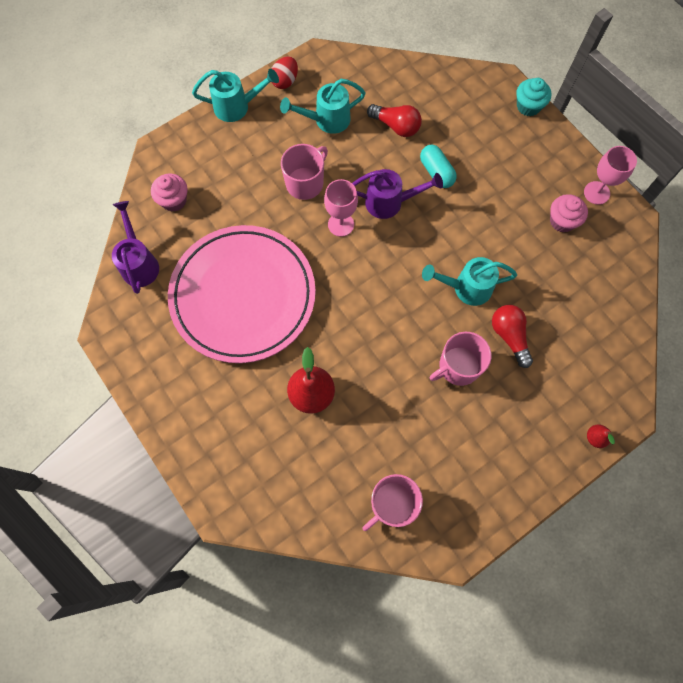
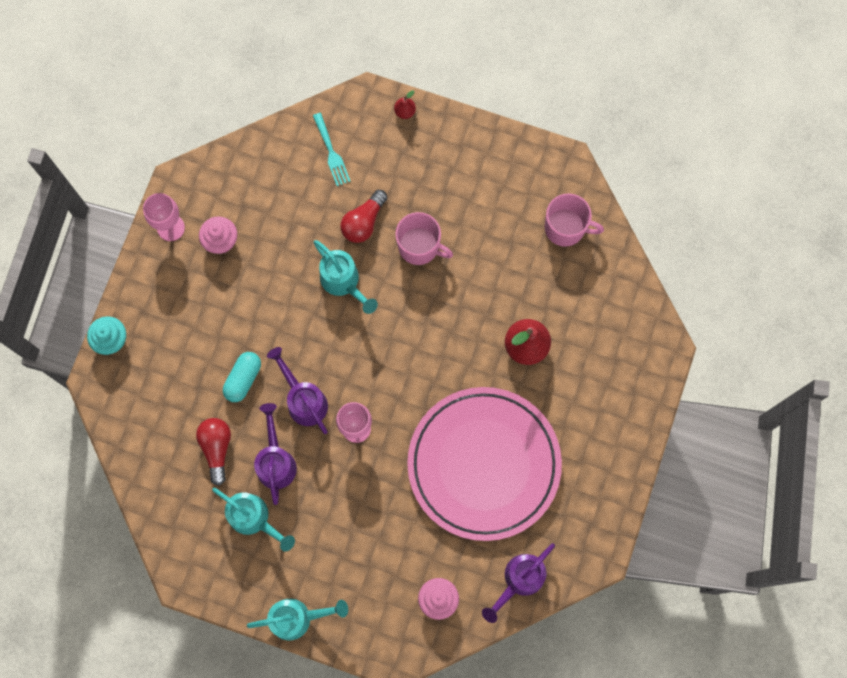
camera: 125 degrees left, 5 degrees up
turquoise watering can [192,69,279,122] -> turquoise watering can turned 120 degrees clockwise [247,599,348,641]
red egg [271,57,298,89] -> none
pink mug [281,144,328,200] -> none
none -> purple watering can [254,403,297,505]
none -> turquoise fork [313,113,351,186]

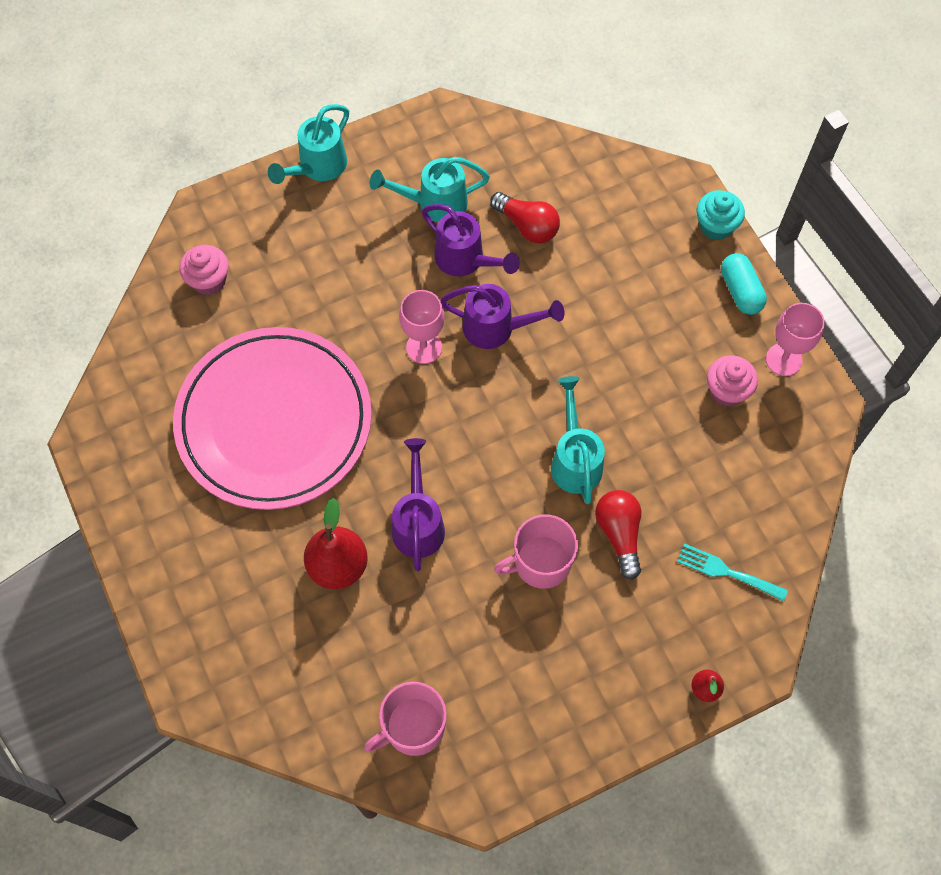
camera: 135 degrees right, 10 degrees down
turquoise capsule [223,352,261,402] -> turquoise capsule moved to [721,253,767,315]
turquoise watering can [313,240,378,314] -> turquoise watering can turned 75 degrees clockwise [551,376,605,504]
purple watering can [482,543,555,623] -> purple watering can moved to [392,438,445,571]

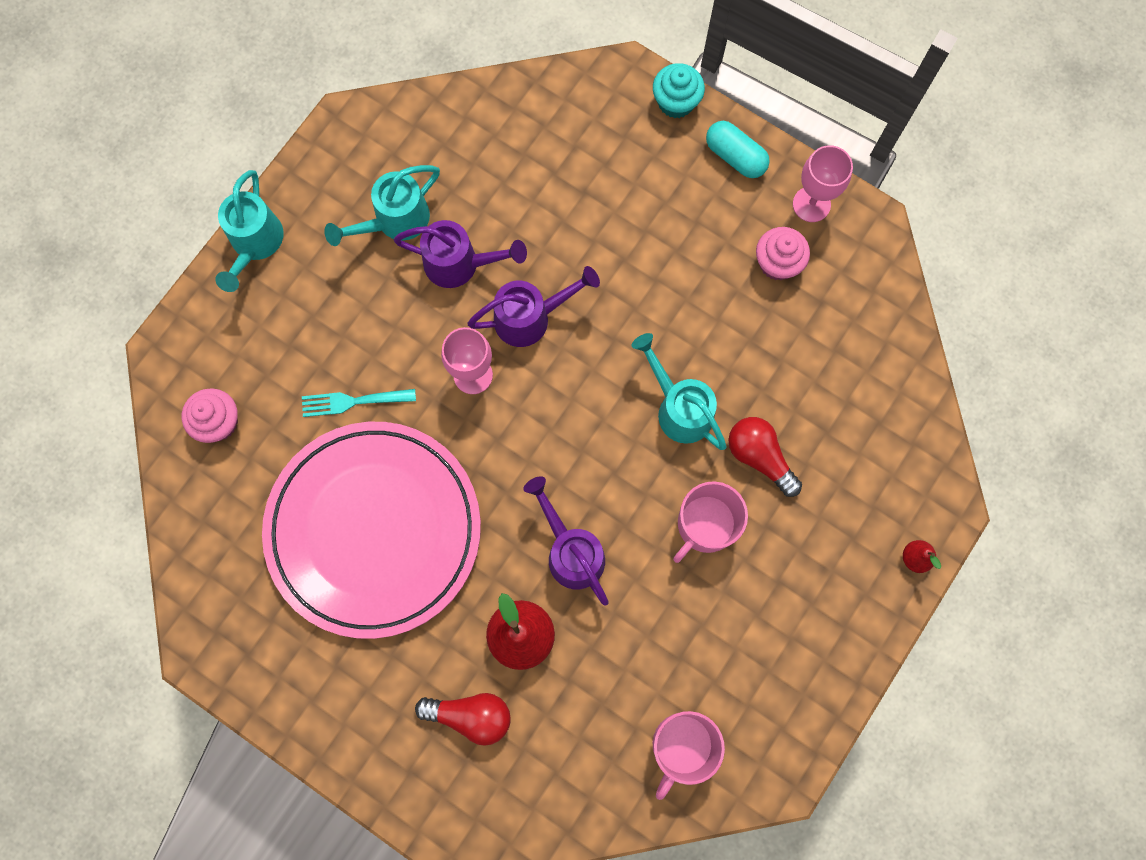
camera: 30 degrees left, 10 degrees up
red light bulb [490,192,560,243] -> red light bulb moved to [415,693,511,746]
turquoise fork [677,543,788,601] -> turquoise fork moved to [302,389,416,417]

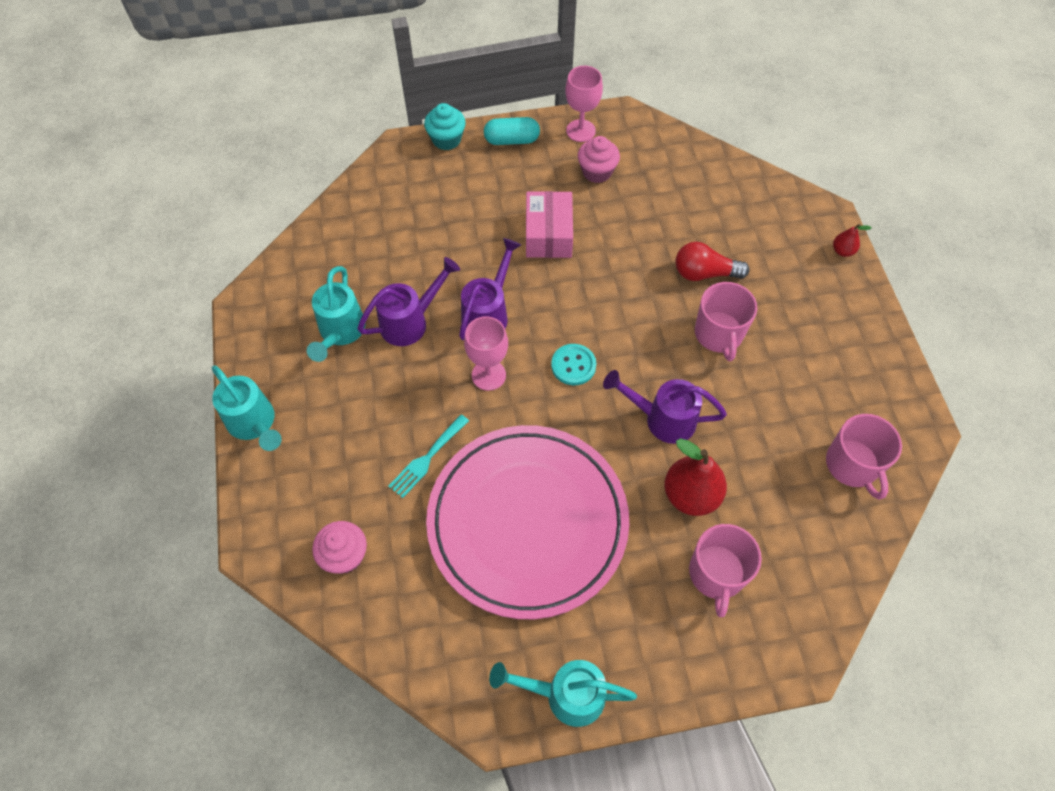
camera: 45 degrees left, 15 degrees down
red light bulb [415,693,511,746] -> pink mug [689,524,762,617]
turquoise watering can [631,333,727,450] -> turquoise watering can moved to [489,660,637,727]
none -> pink box [526,191,573,258]
none -> turquoise button [551,344,596,385]

